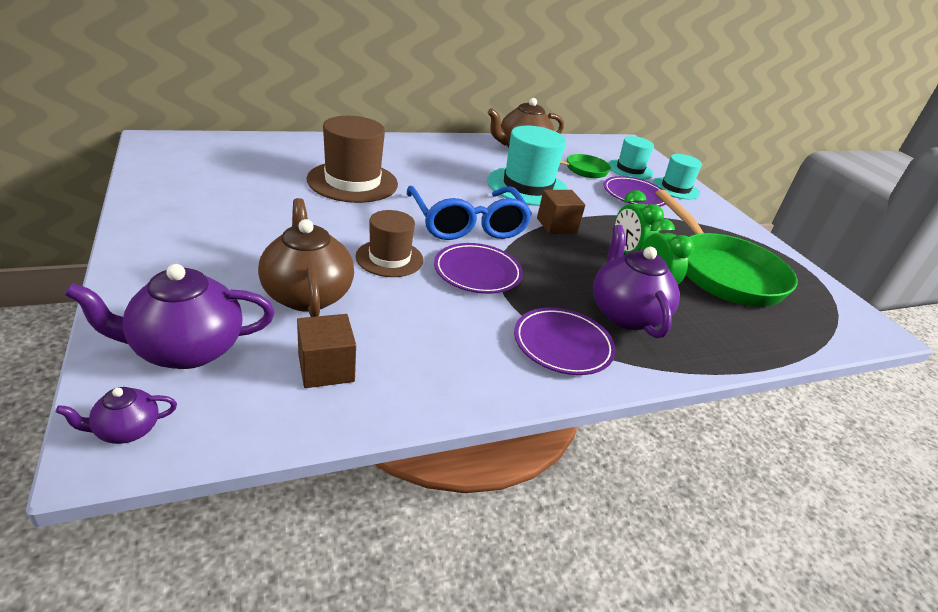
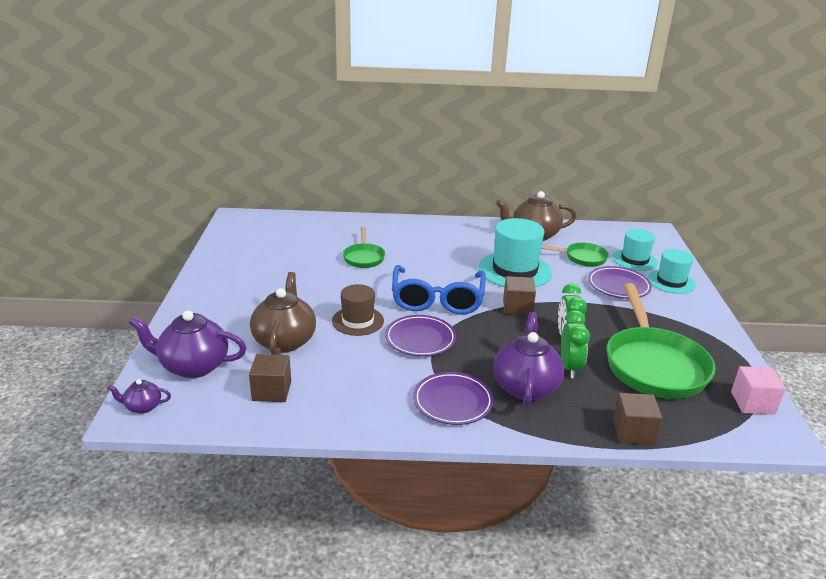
camera: 25 degrees right, 5 degrees down
brown hat [307,116,398,203] -> green pan [343,227,385,268]
none -> brown cube [613,393,662,445]
none -> pink cube [731,366,786,415]

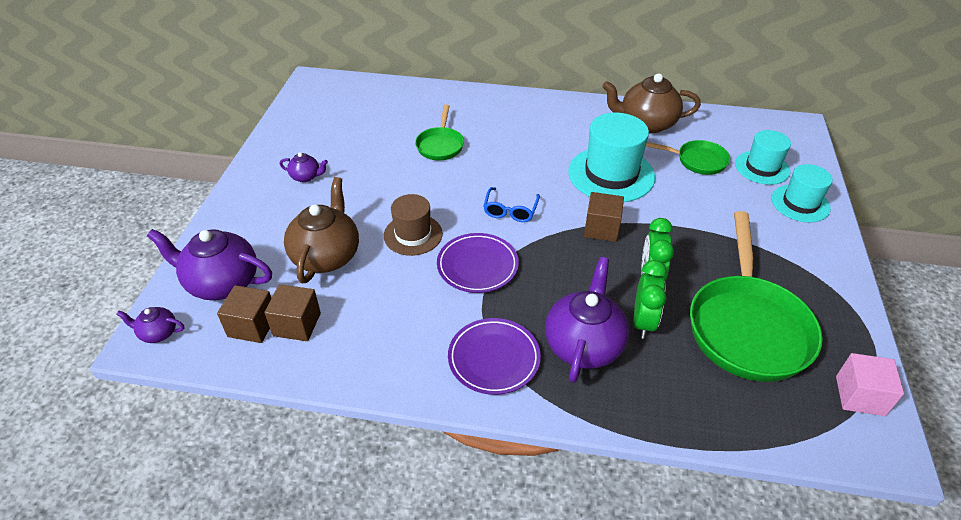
camera: 10 degrees right, 15 degrees up
blue glasses [392,265,486,314] -> blue glasses [483,187,540,222], size x0.49
purple plate [588,266,652,299] -> none
brown cube [613,393,662,445] -> brown cube moved to [217,285,272,343]
none -> purple teapot [280,152,328,182]

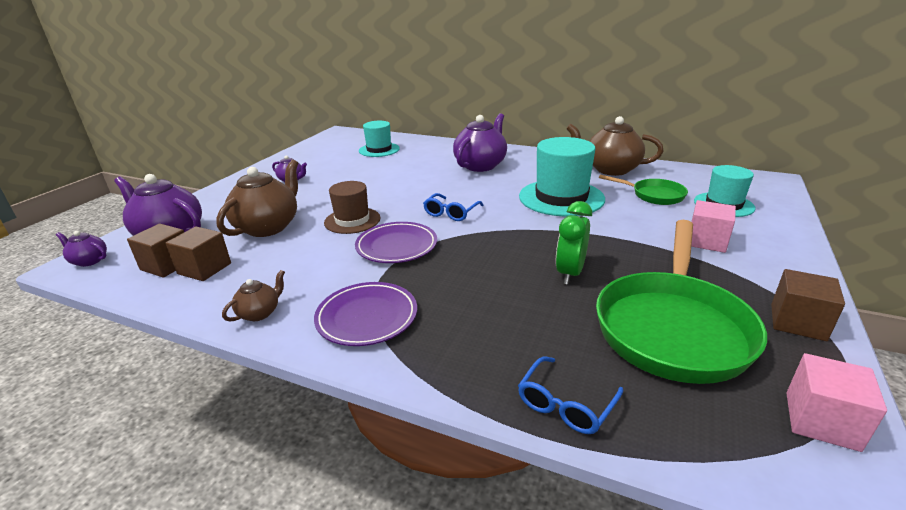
camera: 15 degrees right, 15 degrees down
green pan [415,104,464,160] -> none
purple teapot [545,257,629,383] -> purple teapot moved to [453,113,507,172]
brown cube [584,192,624,242] -> brown cube moved to [771,269,845,341]
green clock [634,260,667,339] -> none
turquoise hat [772,164,833,223] -> turquoise hat moved to [359,121,400,157]
none -> brown teapot [222,270,285,322]
none -> blue glasses [518,356,623,434]
none -> pink cube [691,200,736,253]

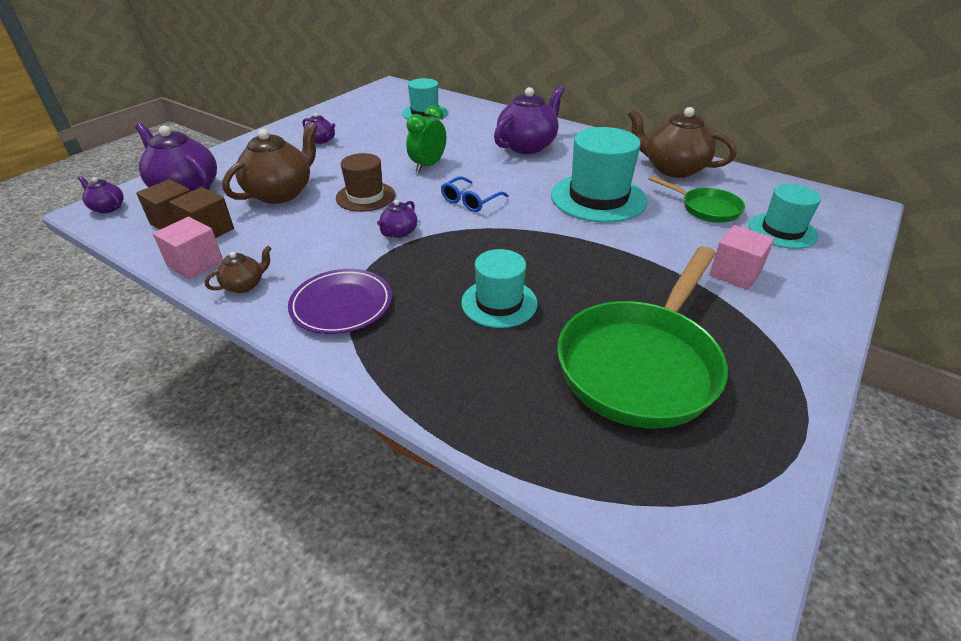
camera: 10 degrees right, 10 degrees up
purple plate [355,222,437,263] -> purple teapot [377,200,417,238]
blue glasses [518,356,623,434] -> none
green clock [556,201,592,285] -> green clock moved to [406,105,446,172]
brown cube [771,269,845,341] -> none
pink cube [786,353,887,452] -> pink cube moved to [153,217,224,280]
none -> turquoise hat [461,249,538,328]

